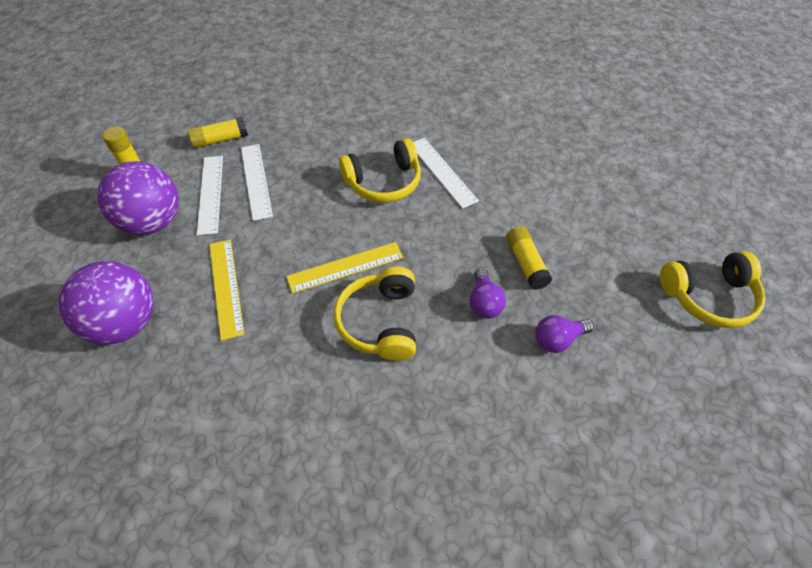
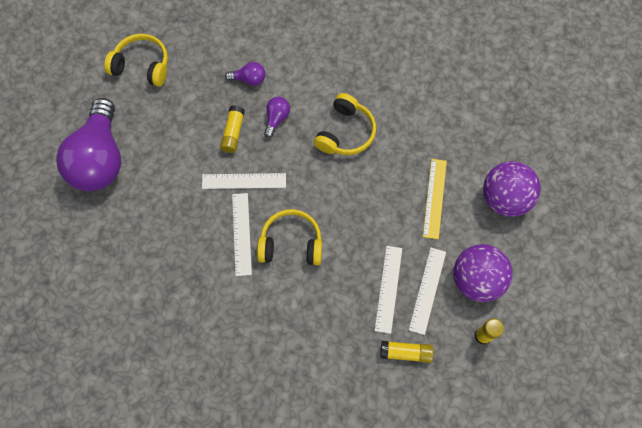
camera: 155 degrees left, 15 degrees up
yellow ruler [286,242,403,294] -> none
none -> purple light bulb [56,98,121,191]
none -> white ruler [202,173,286,189]

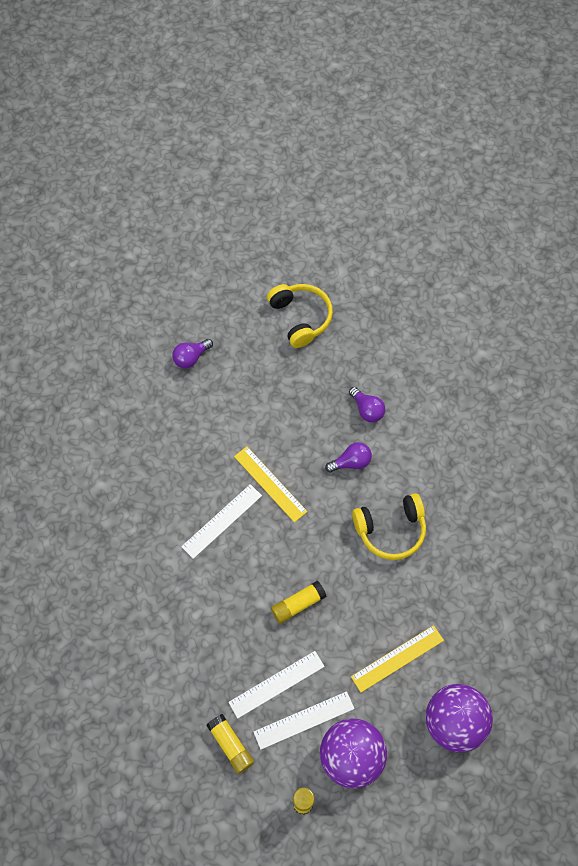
camera: 50 degrees right, 5 degrees down
purple light bulb [56,98,121,191] -> purple light bulb [172,339,213,368], size x0.41
white ruler [202,173,286,189] -> yellow ruler [234,446,307,522]
yellow glue stick [220,105,245,153] -> yellow glue stick moved to [271,581,326,624]
yellow headphones [257,209,322,265] -> none

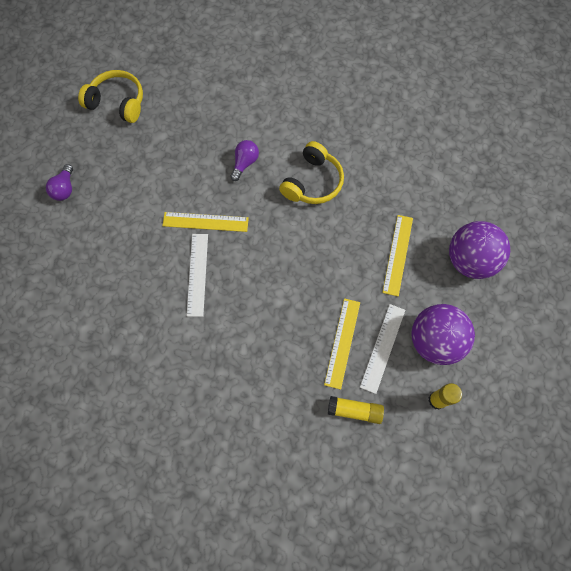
camera: 45 degrees left, 5 degrees up
white ruler [228,651,325,719] -> yellow ruler [324,298,360,390]
yellow glue stick [271,581,326,624] -> none
purple light bulb [349,387,385,422] -> none

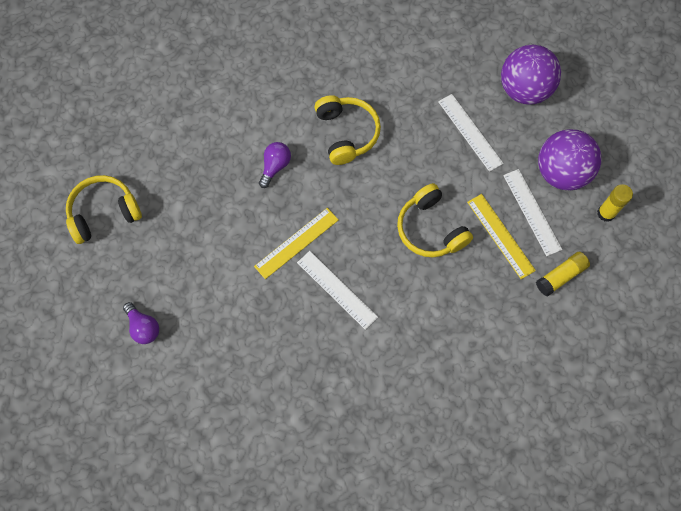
camera: 45 degrees left, 0 degrees up
purple light bulb [230,140,259,181] -> purple light bulb turned 45 degrees clockwise [259,142,291,188]
yellow ruler [382,215,413,296] -> white ruler [438,94,504,172]
none -> yellow headphones [397,183,473,257]

